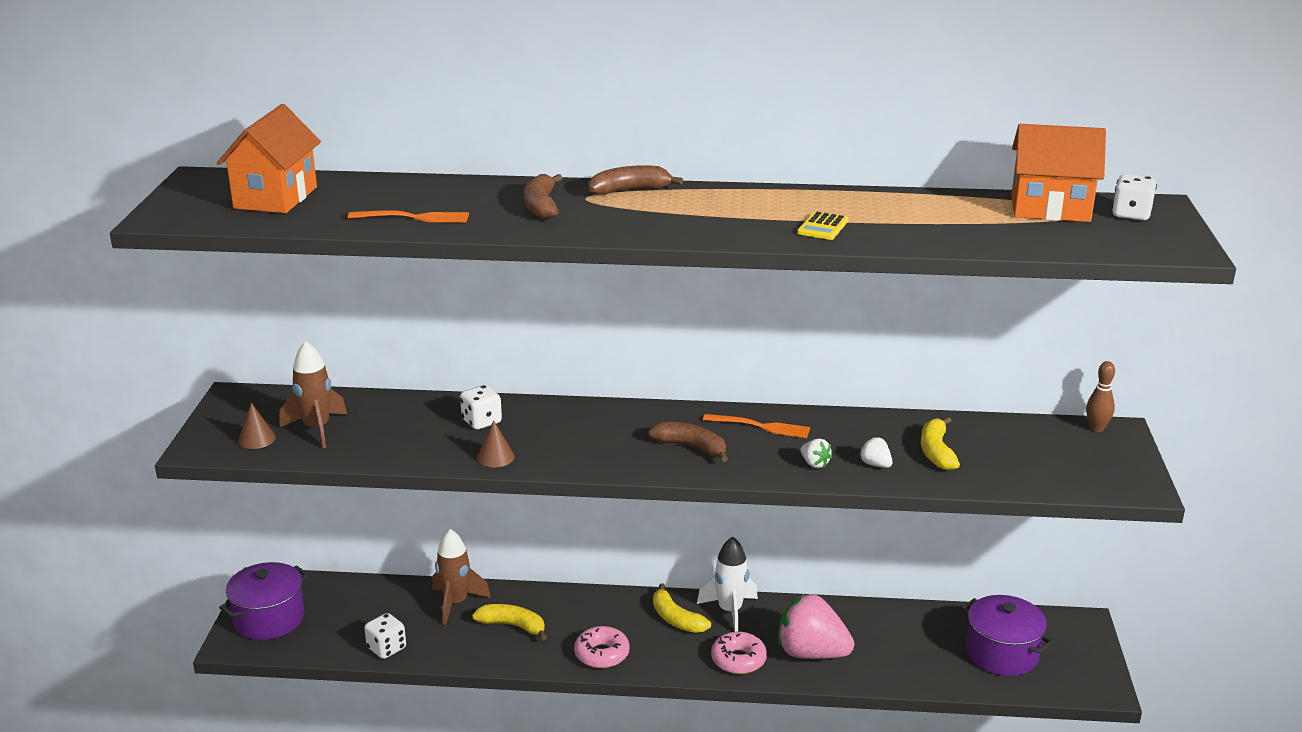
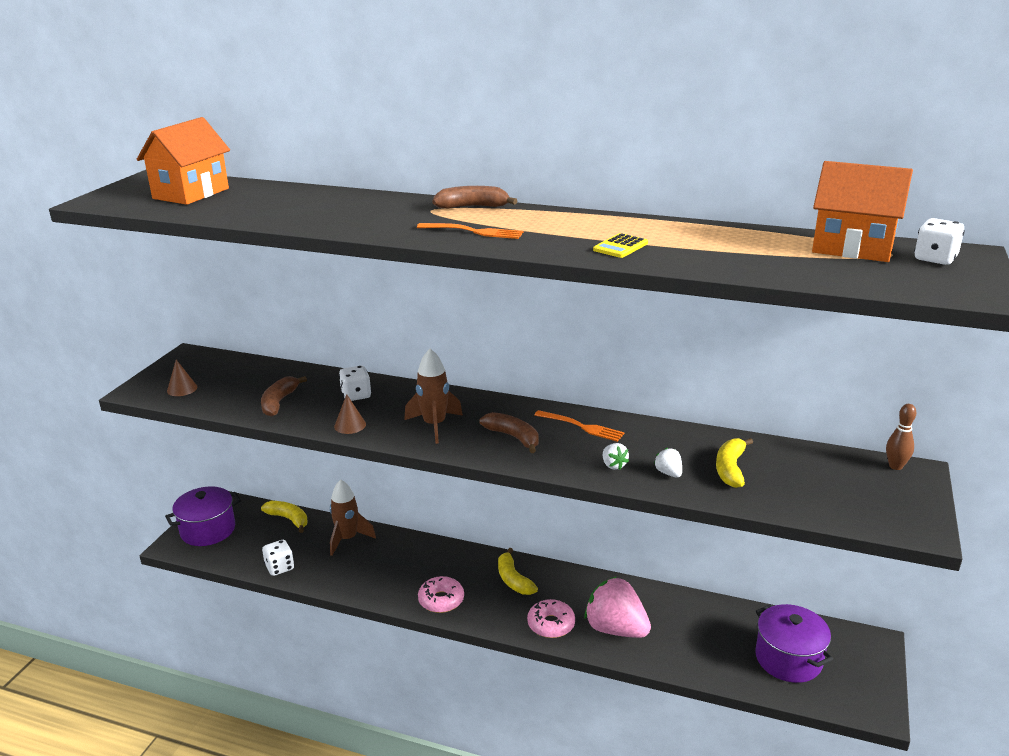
camera: 15 degrees right, 0 degrees up
brown rocket [280,341,347,448] -> brown rocket moved to [404,349,463,444]
orange fork [348,210,469,222] -> orange fork moved to [417,223,523,239]
yellow banana [472,604,547,640] -> yellow banana moved to [261,501,308,533]
brown banana [524,174,563,219] -> brown banana moved to [261,376,307,417]
white rocket [697,536,758,632] -> none

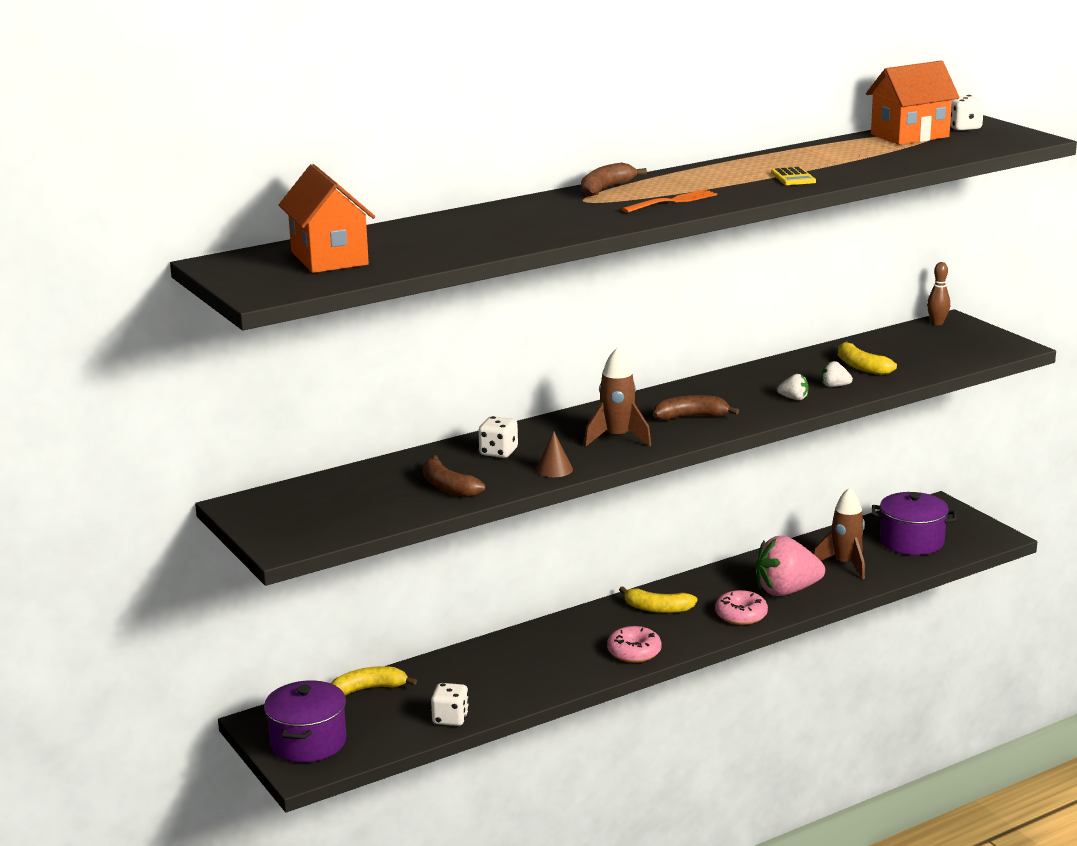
camera: 50 degrees left, 5 degrees down
brown cone [167,360,197,396] -> none
brown rocket [330,480,376,556] -> brown rocket moved to [814,487,865,579]
orange fork [535,410,624,442] -> none

